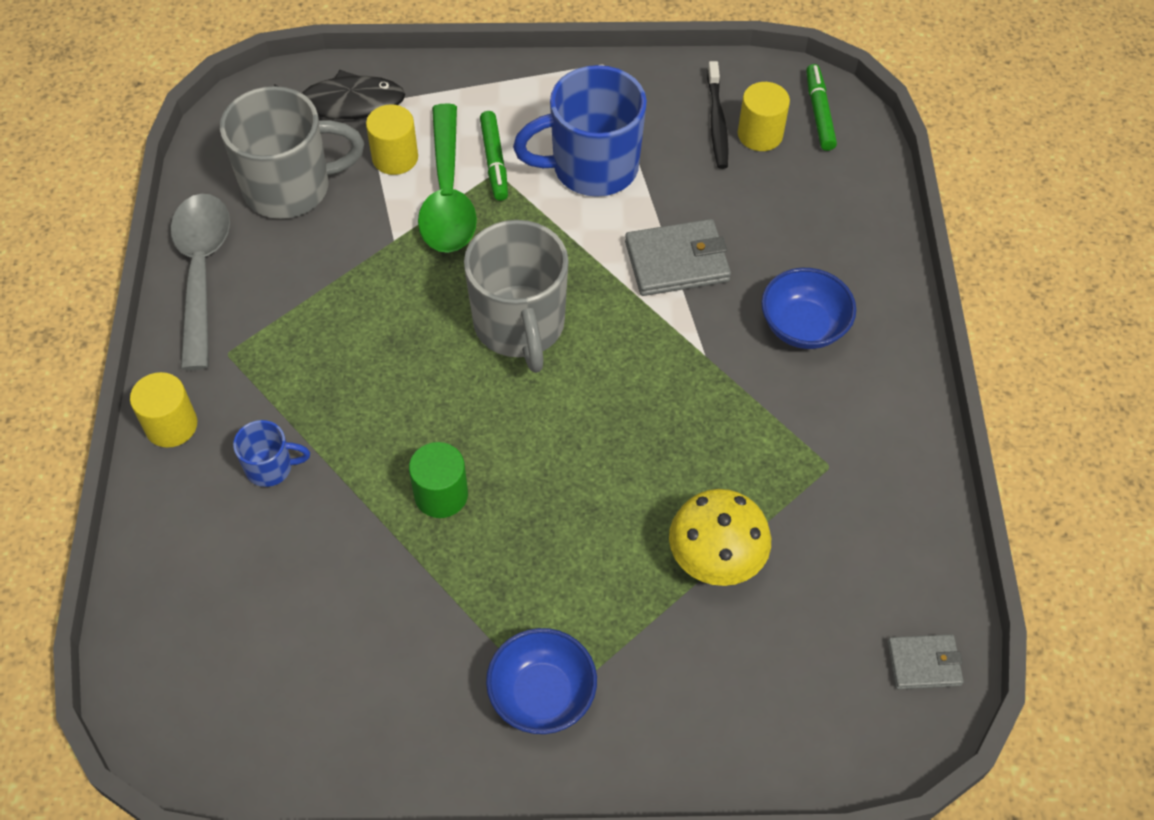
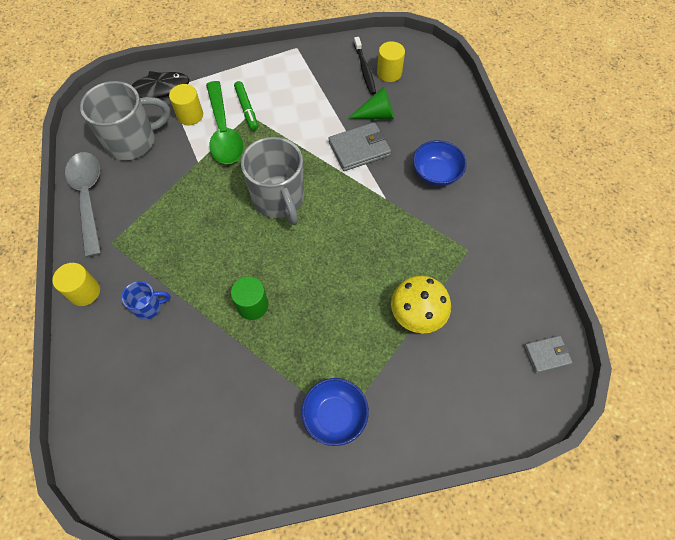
camera: 10 degrees left, 5 degrees up
blue mug [513,65,647,197] -> none
green marker [806,64,837,151] -> none
none -> green cone [348,87,394,119]

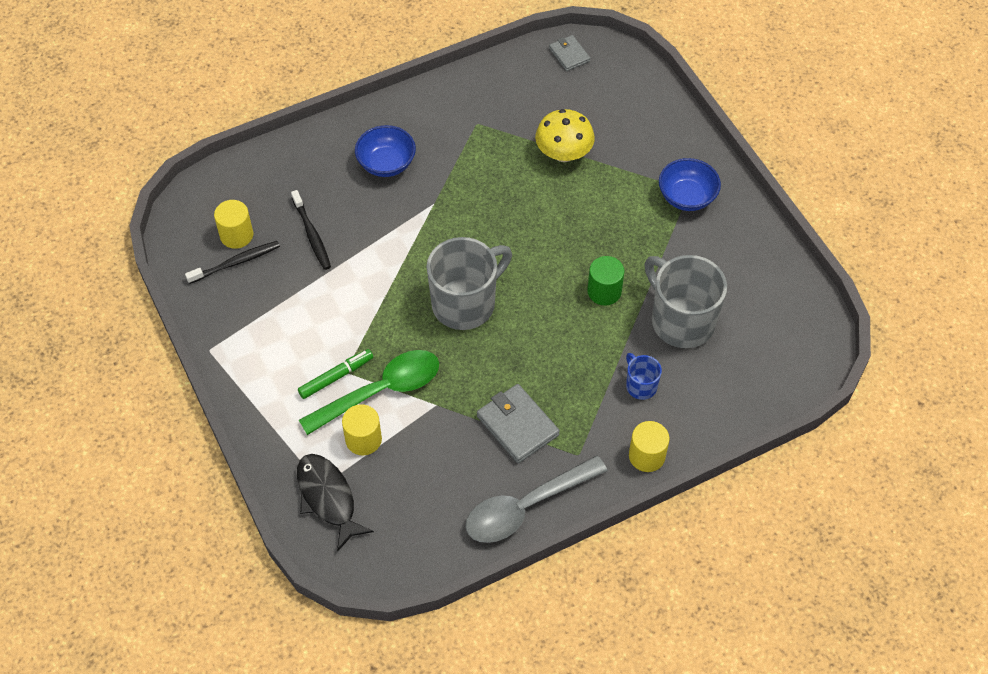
camera: 105 degrees left, 5 degrees down
grey mug [80,81,170,160] -> grey mug moved to [644,255,727,348]
grey wallet [328,122,391,171] -> grey wallet moved to [477,384,560,463]
green cone [348,87,394,119] -> black toothbrush [291,190,331,270]

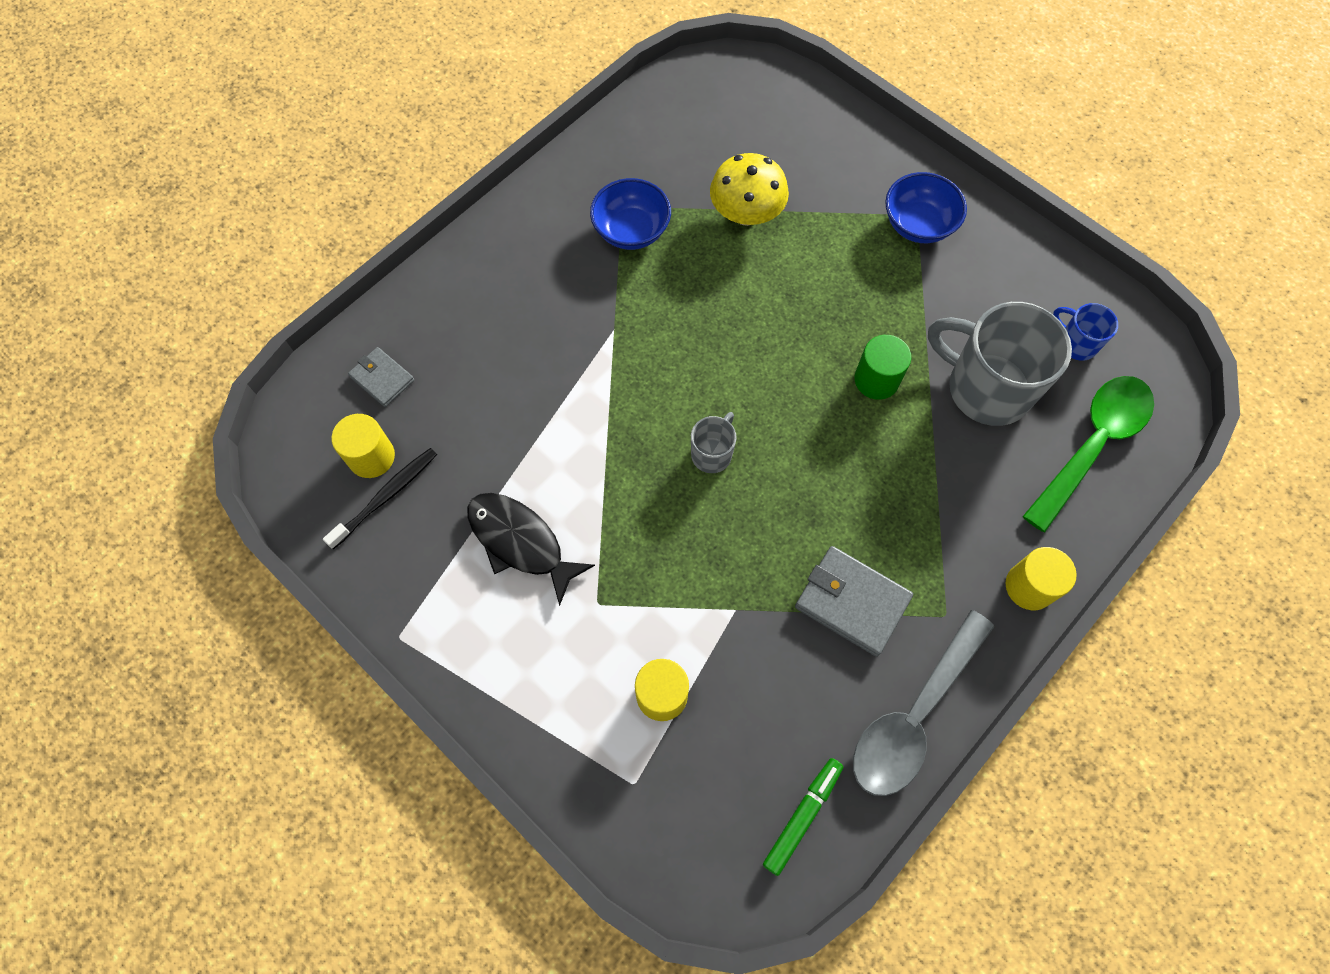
camera: 20 degrees left, 10 degrees up
black toothbrush [291,190,331,270] -> none
black fish [297,454,374,552] -> black fish moved to [467,493,595,606]
green marker [298,349,373,399] -> green marker moved to [763,758,843,876]
green spoon [299,350,439,435] -> green spoon moved to [1023,376,1154,532]
blue bowl [355,125,416,177] -> blue bowl moved to [590,178,671,250]
grey mug [427,237,512,330] -> grey mug [691,412,737,473], size x0.48
grey wallet [549,35,590,71] -> grey wallet moved to [348,347,414,407]
blue mug [626,353,662,400] -> blue mug moved to [1053,303,1118,361]

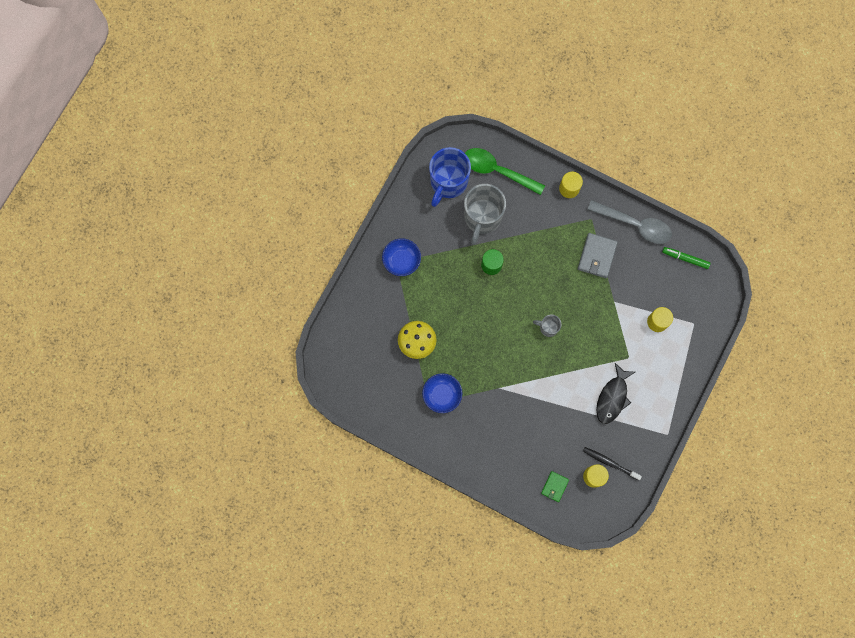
camera: 105 degrees left, 10 degrees up
grey wallet [348,347,414,407] -> green wallet [541,471,569,502]
blue mug [1053,303,1118,361] -> blue mug [429,147,471,207], size x2.10

